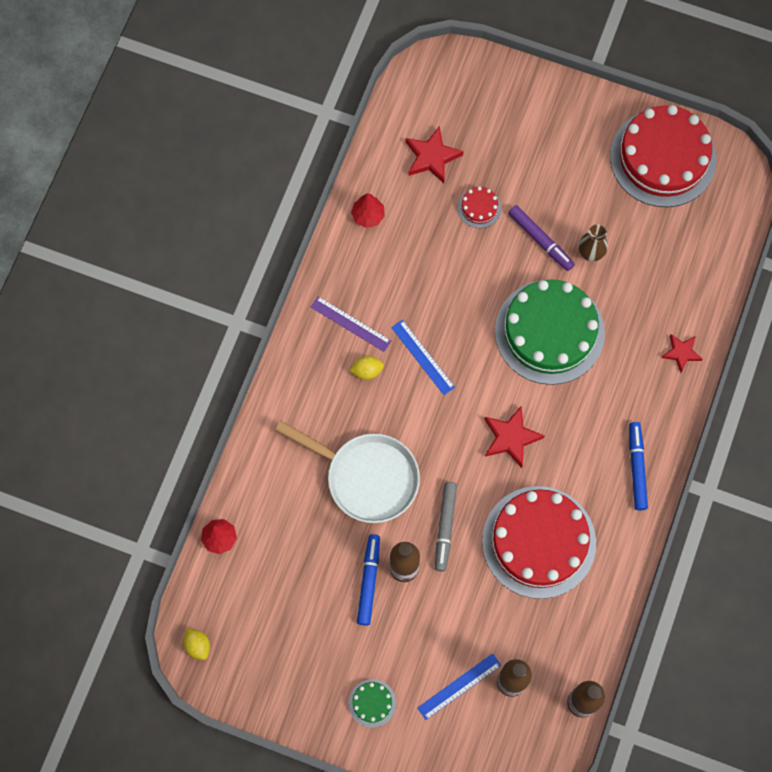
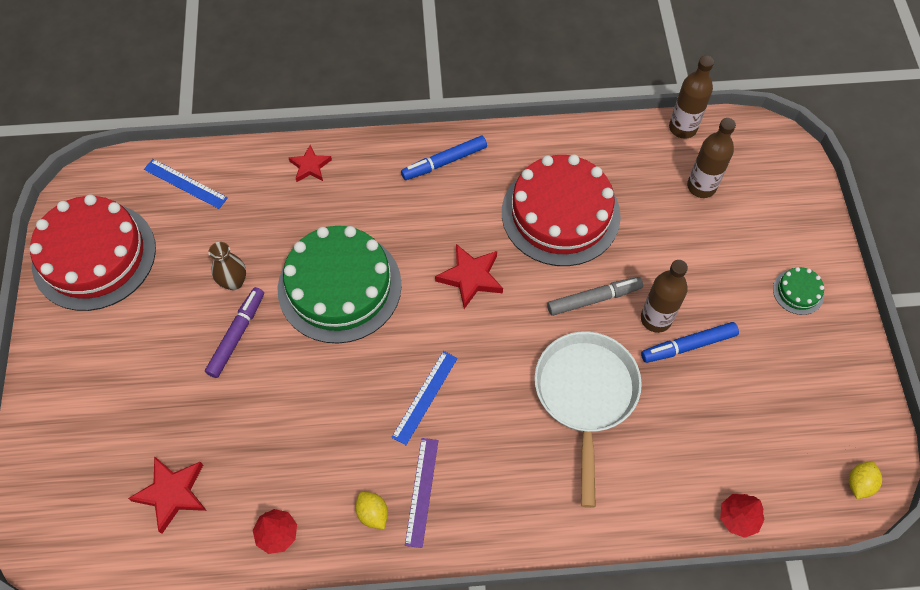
camera: 115 degrees left, 10 degrees down
yellow lemon [349,356,384,380] -> yellow lemon moved to [355,492,388,529]
blue ruler [417,653,501,720] -> blue ruler moved to [144,159,228,209]
red cake [458,186,501,228] -> none

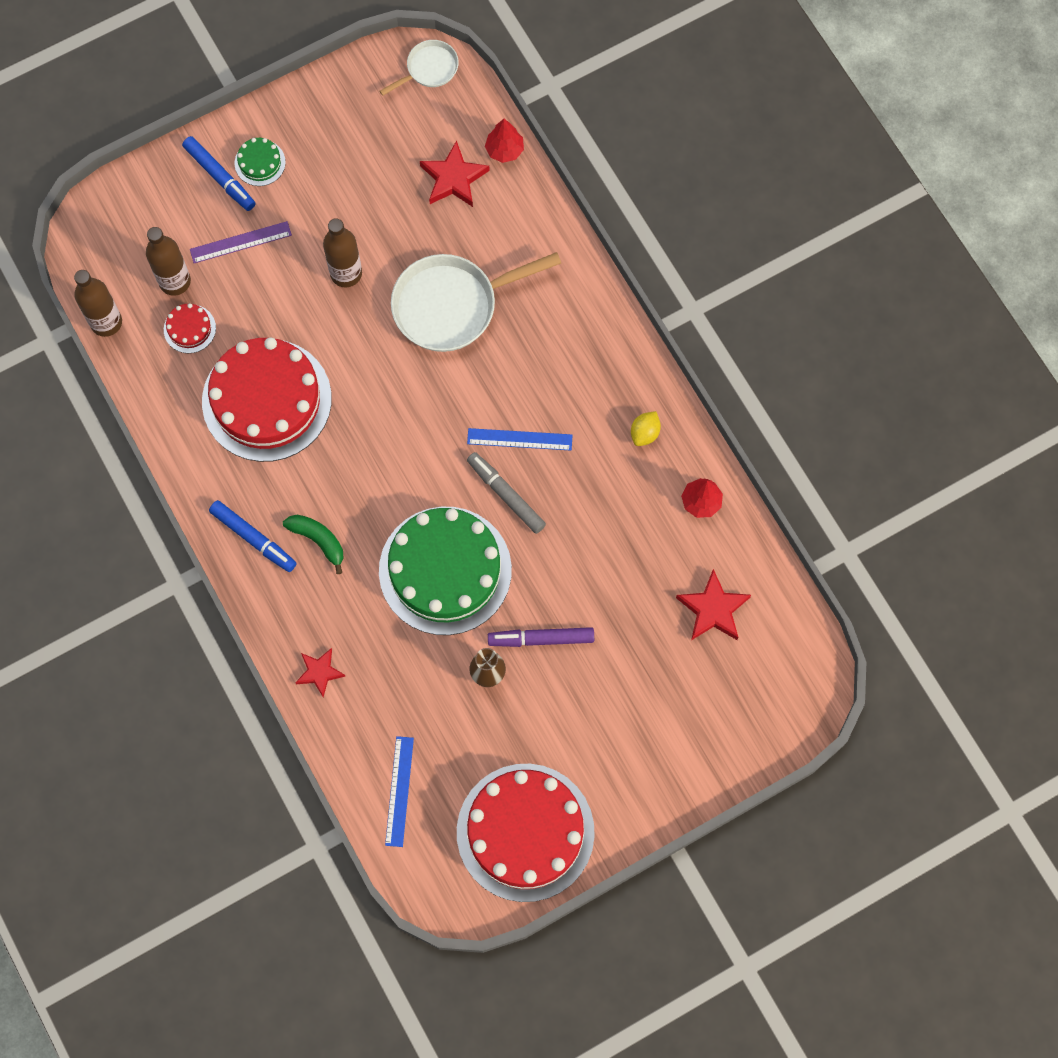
camera: 115 degrees left, 10 degrees up
purple ruler [405,438,438,548] -> purple ruler moved to [190,221,292,263]
red star [435,244,503,309] -> red star moved to [420,141,490,207]
grey marker [547,277,643,316] -> grey marker moved to [467,452,546,534]
blue marker [641,322,739,363] -> blue marker moved to [182,136,256,211]
yellow lemon [849,462,882,499] -> white pan [380,40,459,96]
none -> red cake [164,303,216,353]
none -> green banana [283,515,343,574]

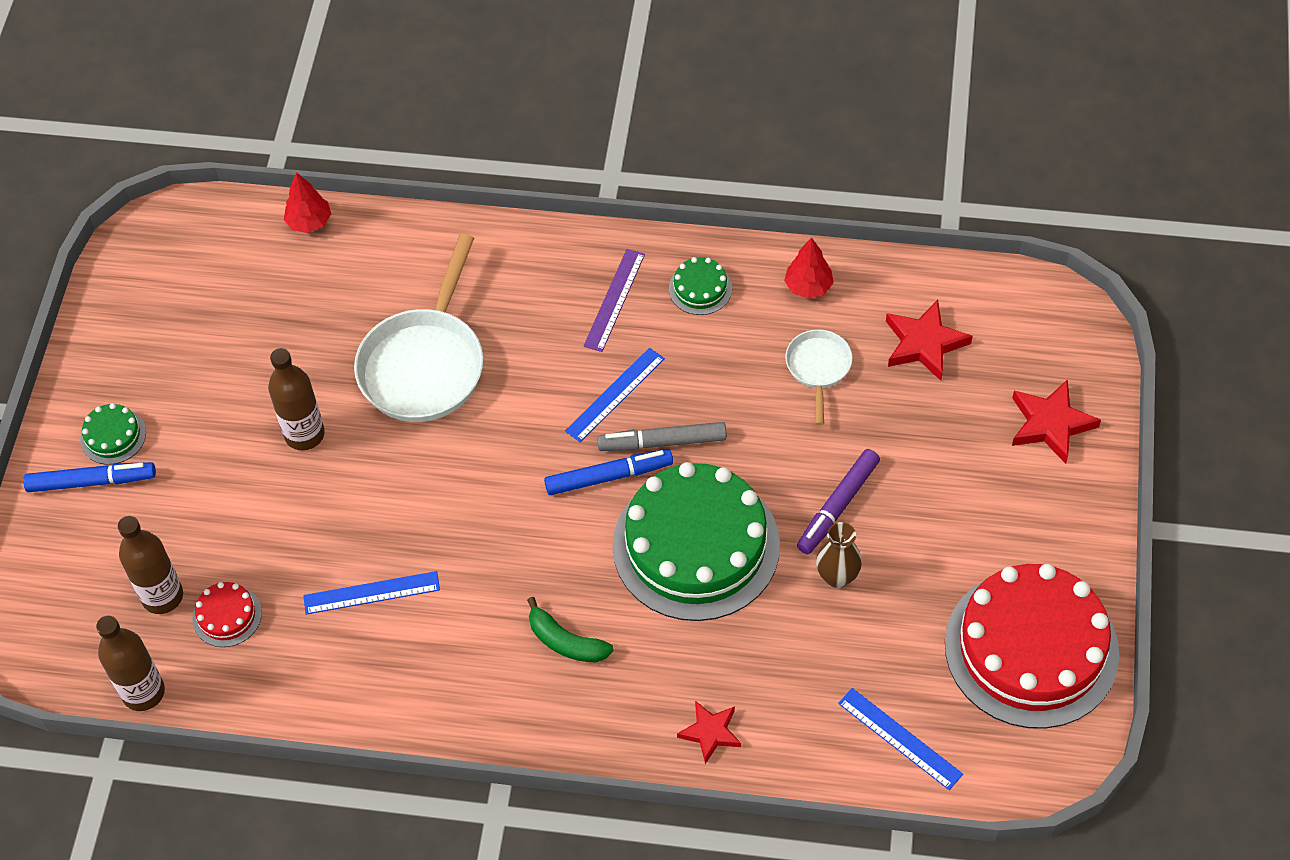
camera: 50 degrees left, 15 degrees down
purple ruler [190,221,292,263] -> purple ruler moved to [583,249,645,352]
red cake [202,337,332,462] -> blue ruler [303,571,440,614]
blue marker [209,500,296,572] -> blue marker moved to [544,449,673,495]
green banana [283,515,343,574] -> green banana turned 135 degrees counterclockwise [527,597,614,662]
white pan [380,40,459,96] -> white pan moved to [785,329,853,425]
red star [420,141,490,207] -> red star moved to [1012,379,1101,464]
yellow lemon [631,411,661,446] -> green cake [669,257,732,315]

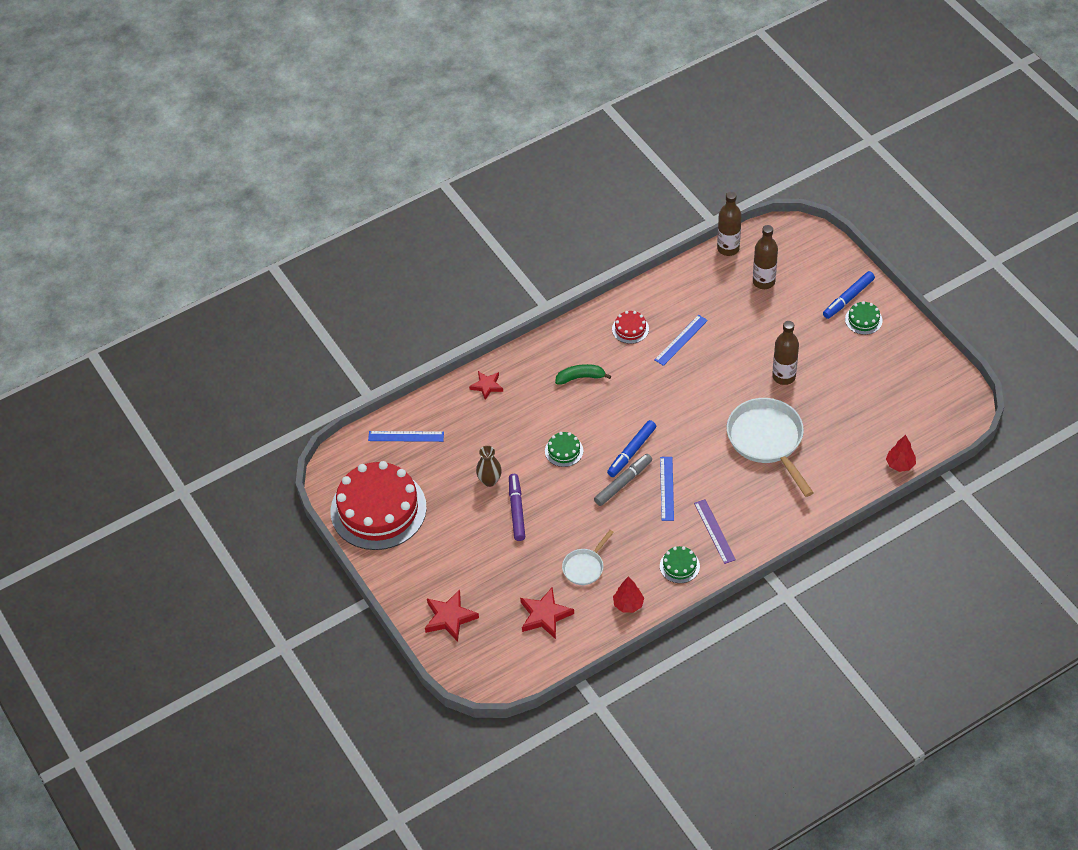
camera: 140 degrees right, 5 degrees down
red cake [192,582,262,647] -> red cake moved to [612,311,649,344]
green cake [612,462,780,621] -> green cake [545,432,583,467], size x0.41
white pan [785,329,853,425] -> white pan turned 75 degrees clockwise [562,530,614,585]

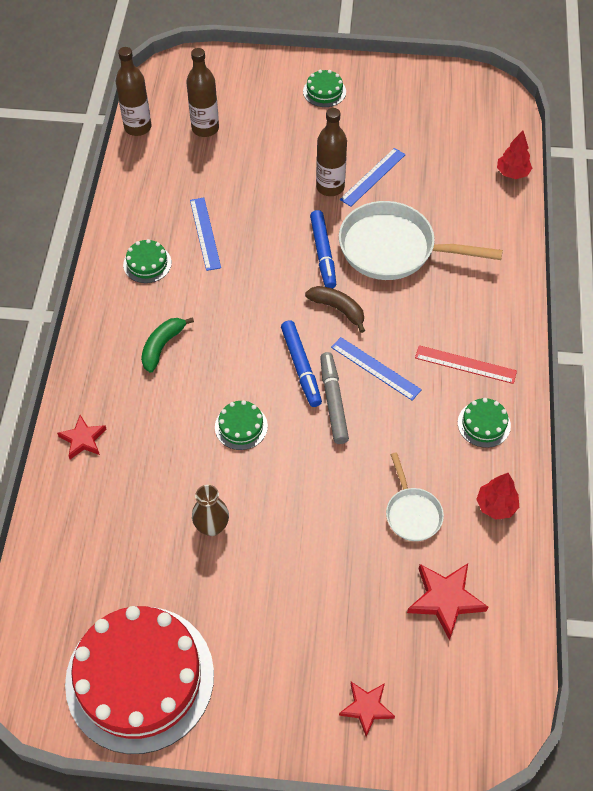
camera: 55 degrees left, 5 degrees up
blue ruler [368,431,444,442] -> blue ruler moved to [340,148,406,207]
red star [425,590,479,642] -> red star [339,682,395,737], size x0.66
purple marker [509,474,525,541] -> none
red cake [612,311,649,344] -> green cake [123,239,172,283]
purple ruler [694,499,736,564] -> red ruler [415,345,517,384]
blue marker [823,271,875,319] -> blue marker moved to [310,210,336,289]
none -> brown banana [305,286,365,333]

